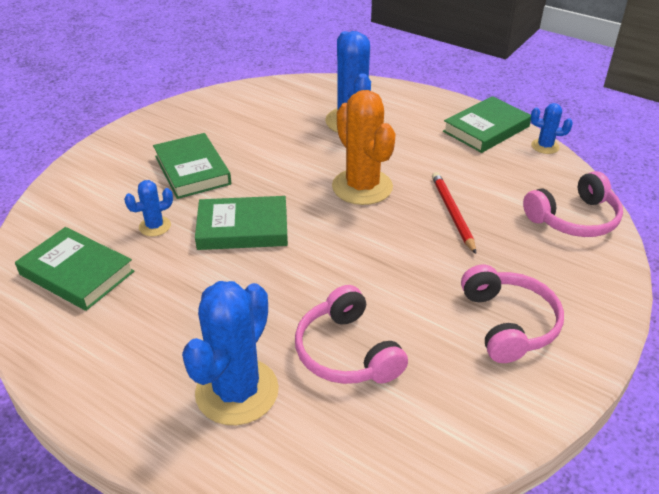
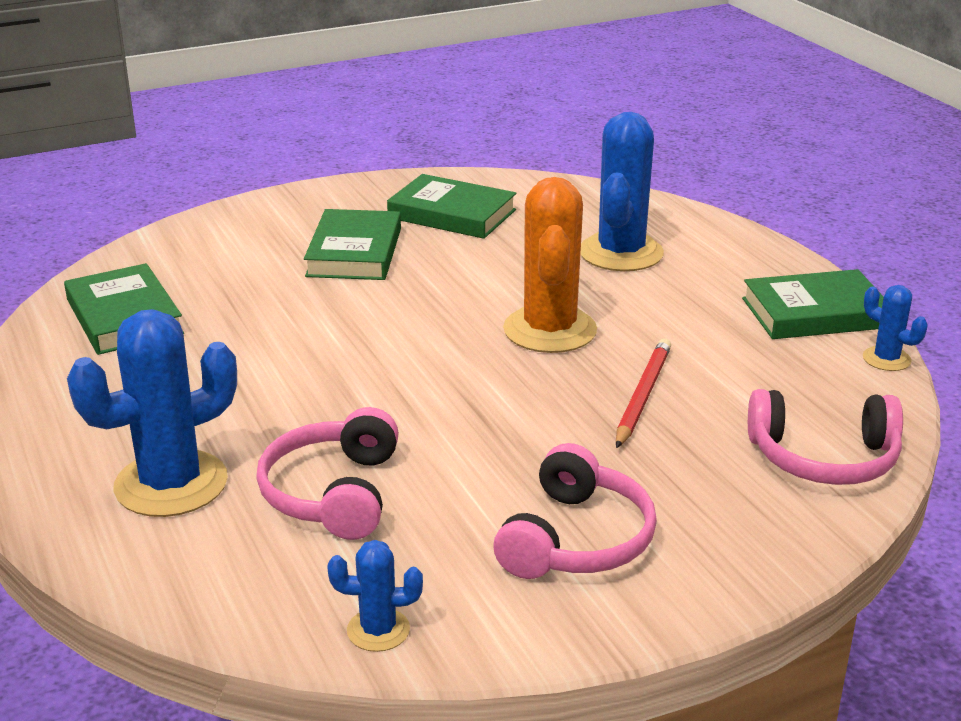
camera: 30 degrees right, 10 degrees down
blue cactus [124,180,173,236] -> blue cactus moved to [327,540,423,652]
green book [195,196,288,250] -> green book moved to [387,174,516,239]

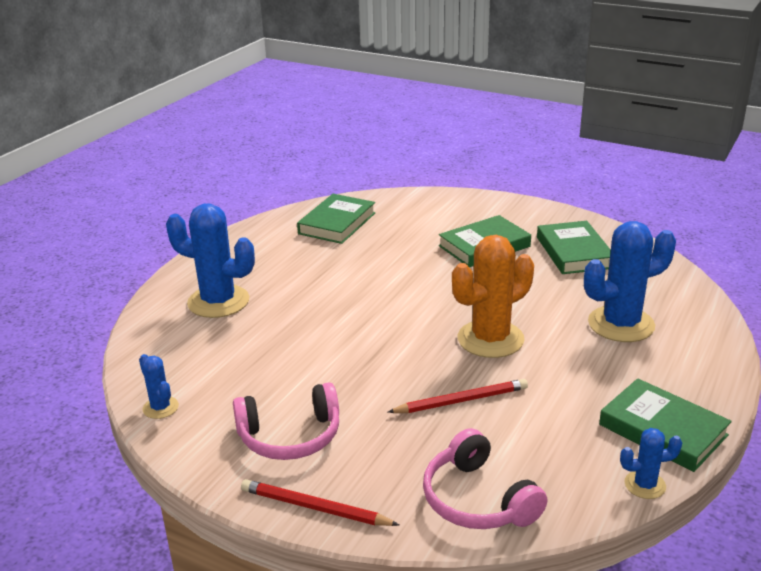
camera: 55 degrees right, 0 degrees up
pink headphones [256,407,399,540] -> none
blue cactus [863,285,928,371] -> blue cactus turned 75 degrees clockwise [620,428,682,499]
none -> red pencil [241,479,399,526]

